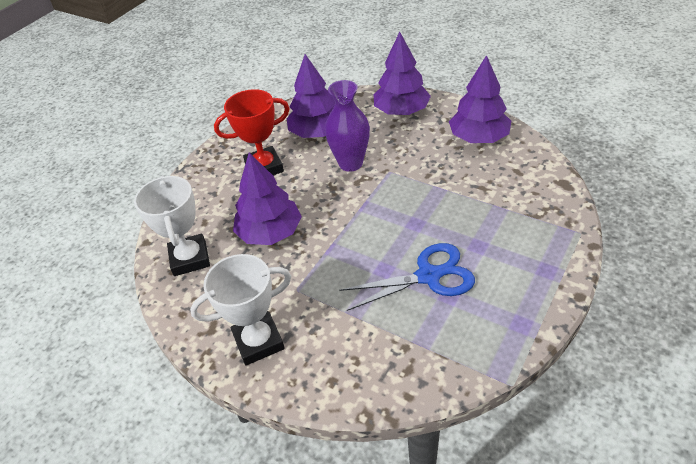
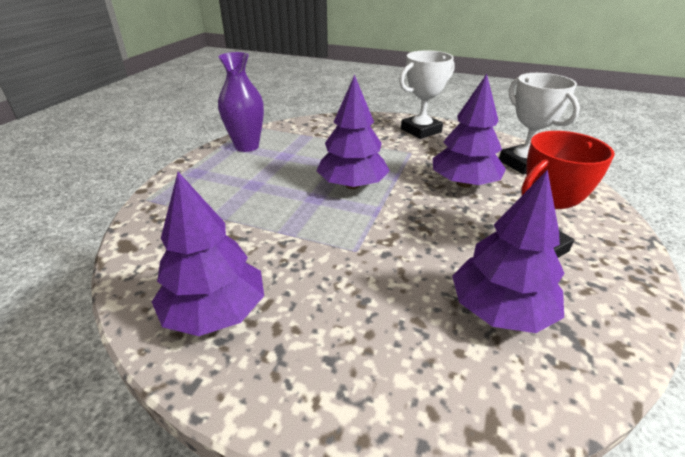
camera: 165 degrees right, 10 degrees down
purple vase [325,80,370,172] -> purple vase moved to [218,52,264,152]
blue scissors [339,243,475,311] -> none
purple tree [374,32,431,115] -> purple tree moved to [316,75,390,189]

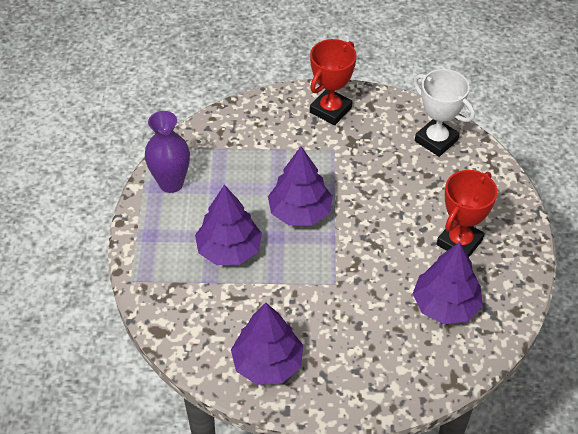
camera: 20 degrees left, 15 degrees up
white trophy [399,50,455,139] -> red trophy [310,39,357,125]
purple tree [433,74,506,188] -> purple tree moved to [195,185,262,265]

